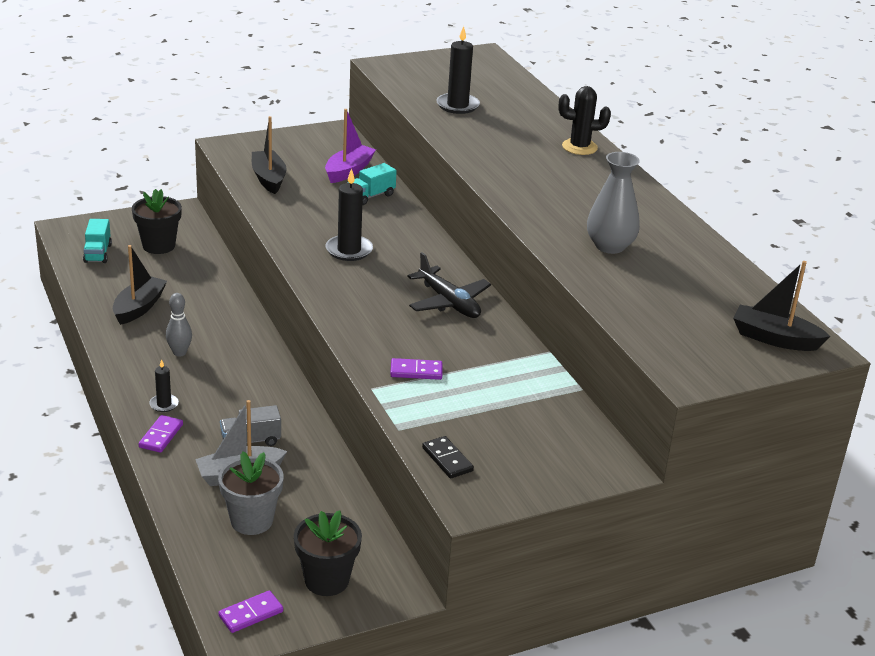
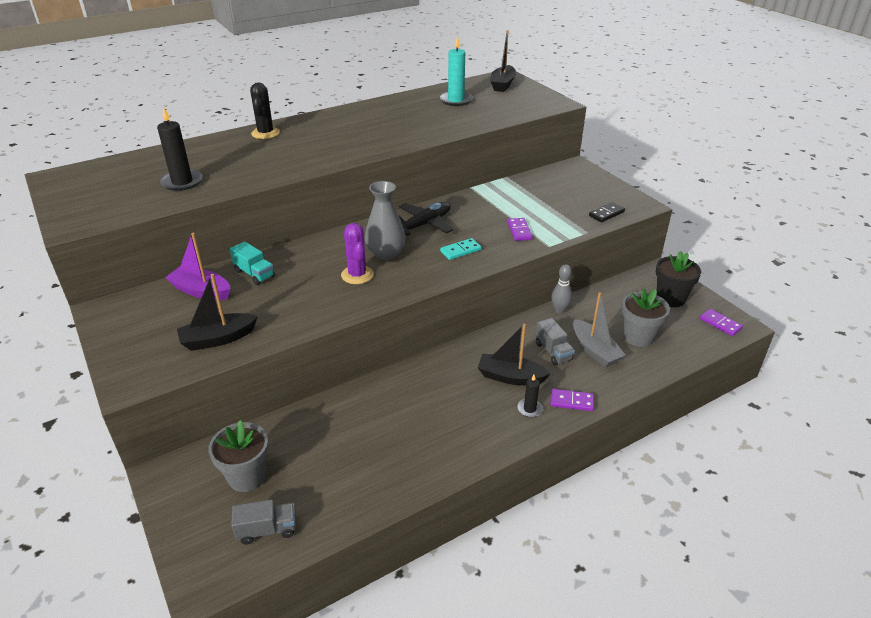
camera: 95 degrees left, 5 degrees up
turquoise truck [83,219,112,263] -> grey truck [231,500,296,545]
black boat [113,245,167,325] -> black boat moved to [478,324,551,386]
black flower pot [132,189,182,254] -> grey flower pot [209,420,269,492]
grey bowling pin [166,293,192,357] -> grey bowling pin moved to [551,264,572,313]
black candle [325,169,373,261] -> purple cactus [341,223,374,284]
grey vase [587,152,640,254] -> grey vase moved to [365,181,406,260]
none -> turquoise candle [440,36,473,106]
none -> turquoise domino [440,238,481,260]

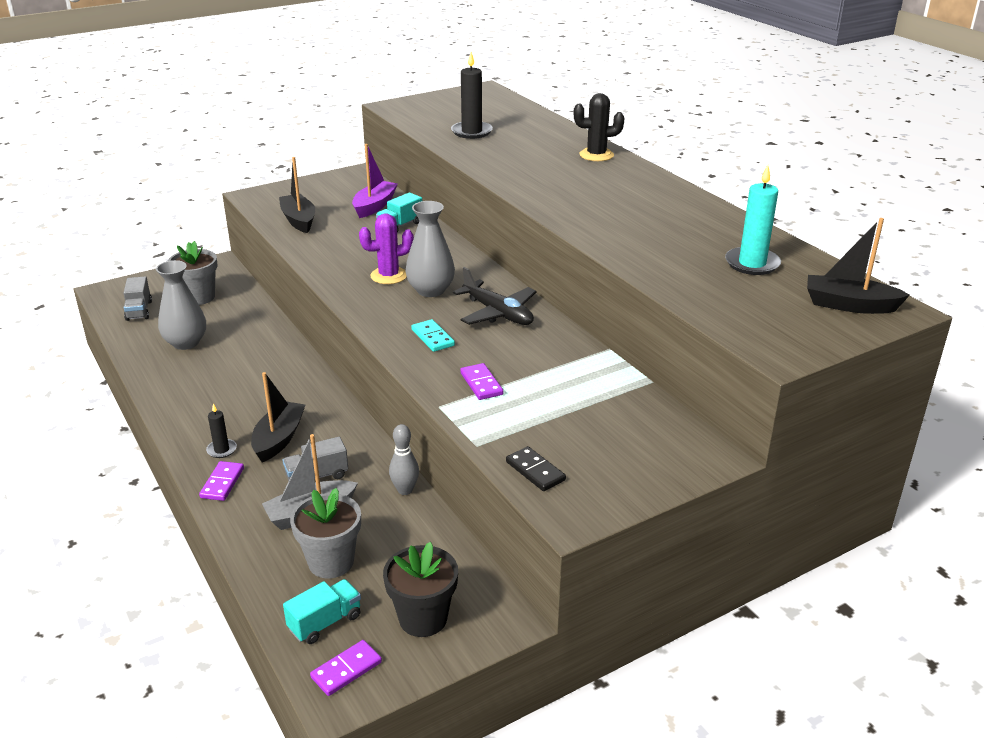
camera: 90 degrees right, 5 degrees down
purple domino [507,218,532,241] -> purple domino turned 75 degrees clockwise [460,363,503,400]
none -> grey vase [156,260,206,350]
none -> turquoise truck [283,579,361,644]

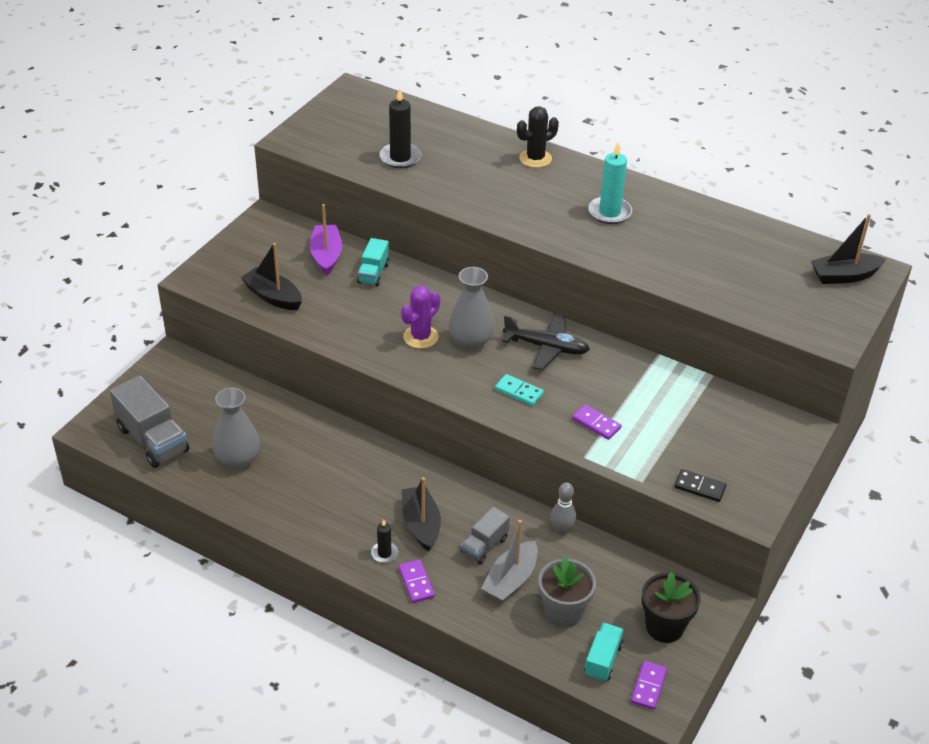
camera: 30 degrees left, 10 degrees up
grey truck [123,276,152,321] -> grey truck [110,375,189,468], size x1.75
grey flower pot [168,241,217,305] -> none
turquoise candle [725,165,781,275] -> turquoise candle moved to [588,143,632,224]

